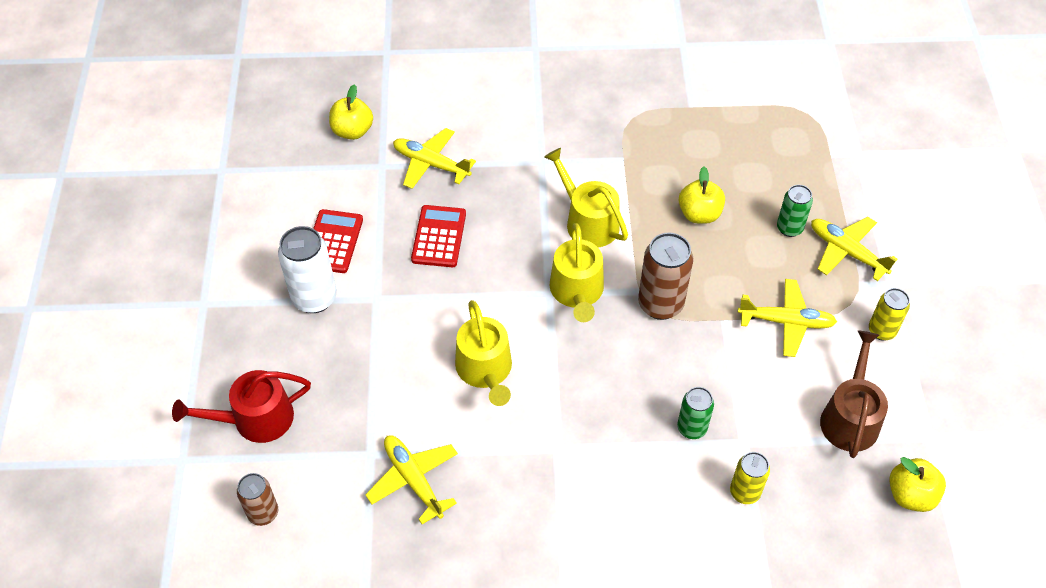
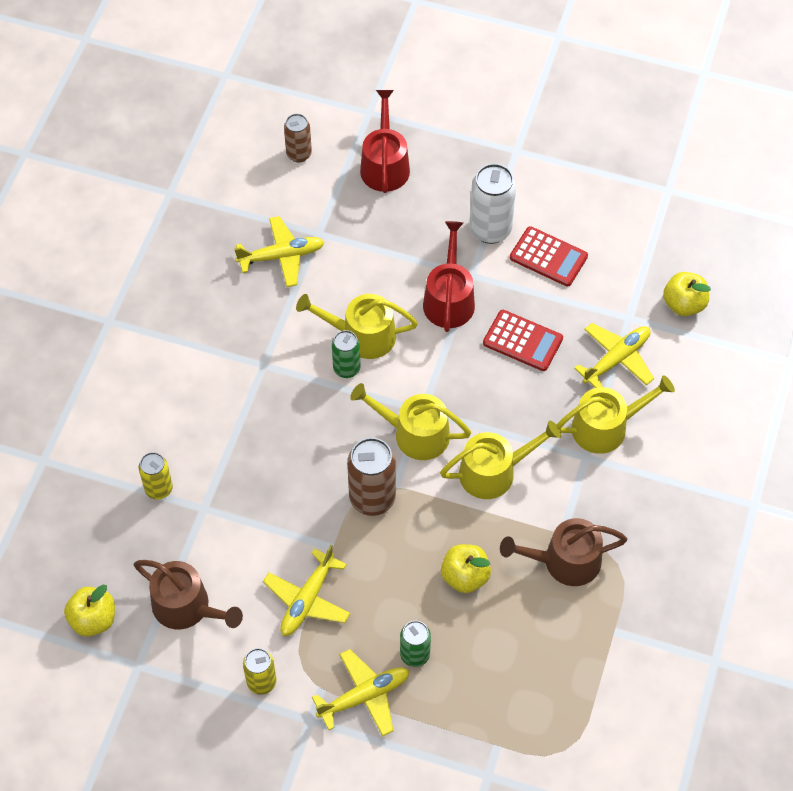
camera: 110 degrees right, 5 degrees up
green can [677,387,714,439] -> green can moved to [332,330,360,378]
none -> red watering can [423,221,475,332]
none -> brown watering can [500,518,627,586]
none -> yellow watering can [557,375,675,454]

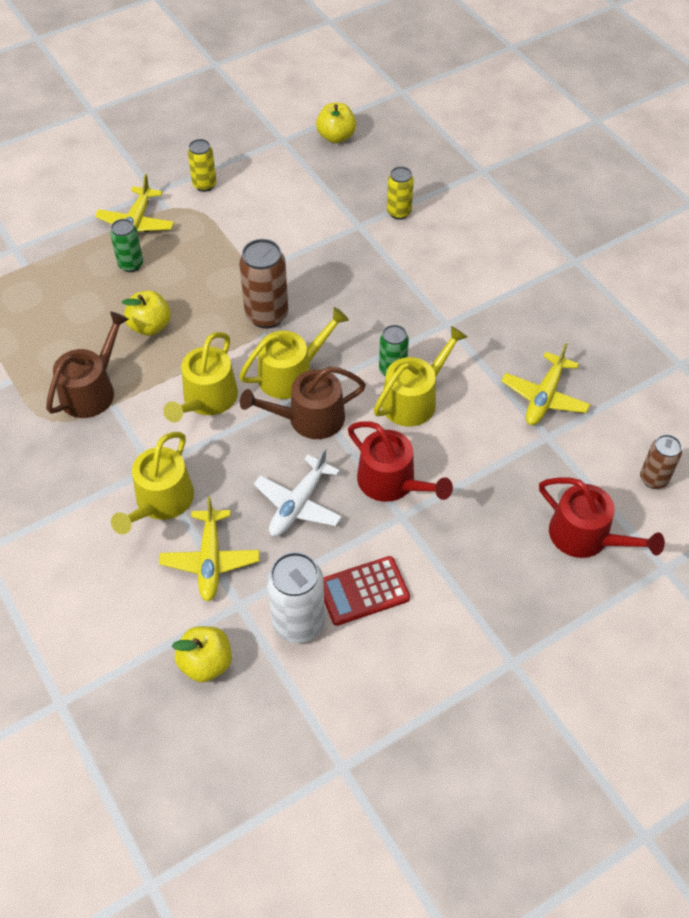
camera: 130 degrees right, 5 degrees down
brown watering can [134,560,243,629] -> brown watering can moved to [240,366,366,439]
yellow plane [263,545,351,636] -> none
white can [469,164,516,244] -> white can moved to [267,552,325,643]
red calculator [483,310,563,371] -> white plane [254,448,342,536]

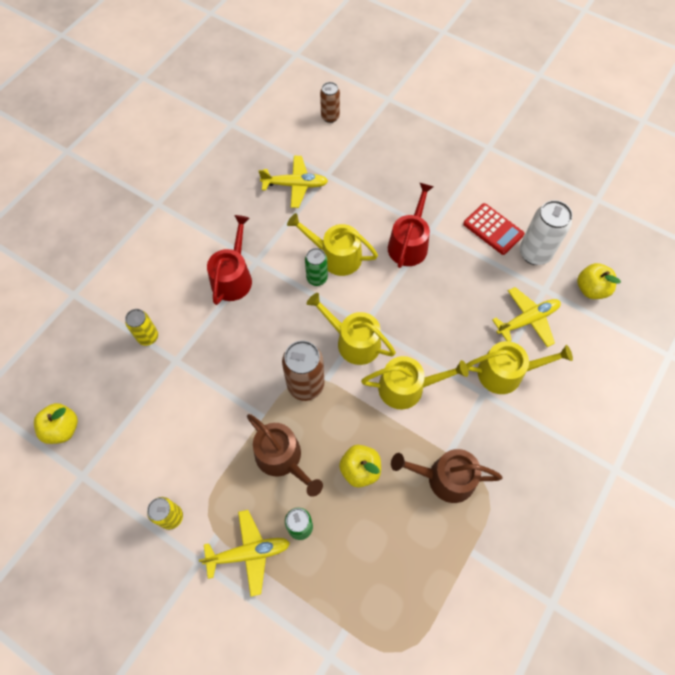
camera: 115 degrees left, 10 degrees up
brown watering can [240,366,366,439] -> brown watering can moved to [247,414,323,497]
white plane [254,448,342,536] -> none
red watering can [539,478,665,558] -> red watering can moved to [207,215,252,305]

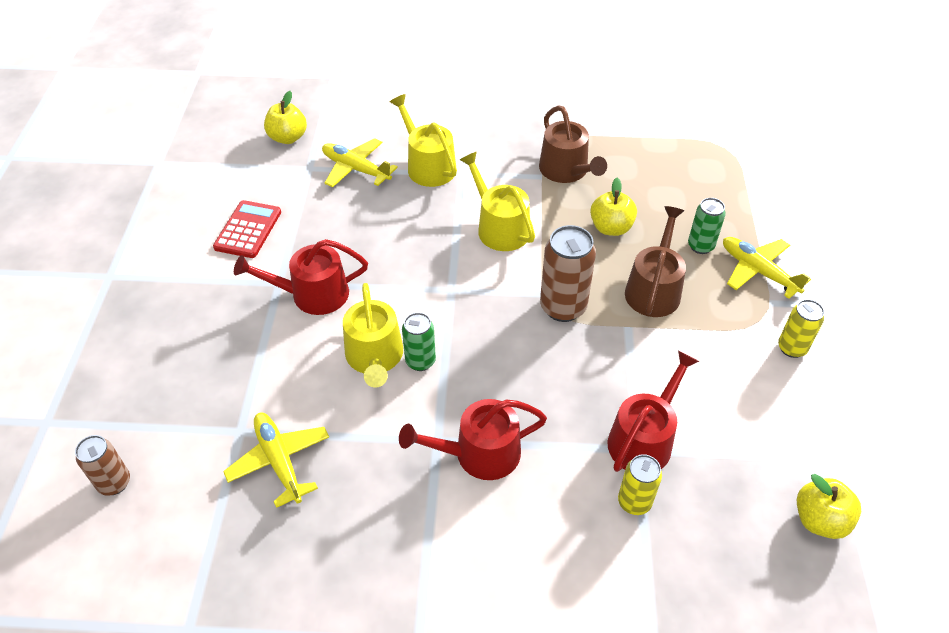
camera: 120 degrees left, 15 degrees down
yellow watering can [306,293,396,365] -> none
white can [520,200,573,265] -> none
none -> red watering can [608,351,699,472]

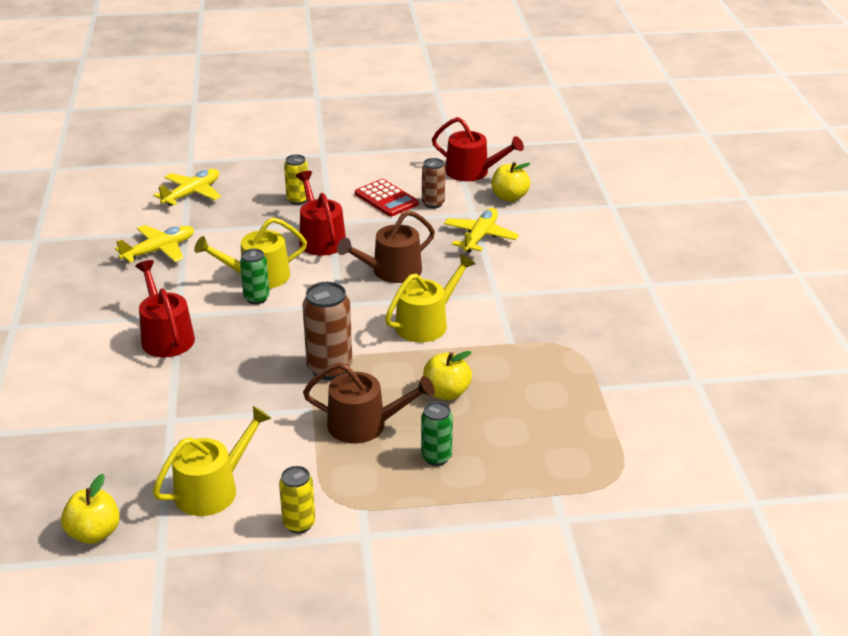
camera: 80 degrees right, 15 degrees down
brown can [75,435,130,496] -> brown can moved to [422,158,445,208]
red calculator [213,200,281,258] -> red calculator turned 45 degrees clockwise [355,179,419,217]
yellow watering can [390,94,457,187] -> yellow watering can moved to [153,406,271,516]
brown watering can [539,105,607,183] -> brown watering can moved to [337,210,435,283]
red watering can [608,351,699,472] -> red watering can moved to [432,117,524,181]
yellow can [618,454,662,515] -> yellow can moved to [284,154,308,205]
yellow plane [723,237,811,299] -> yellow plane moved to [153,169,221,206]

